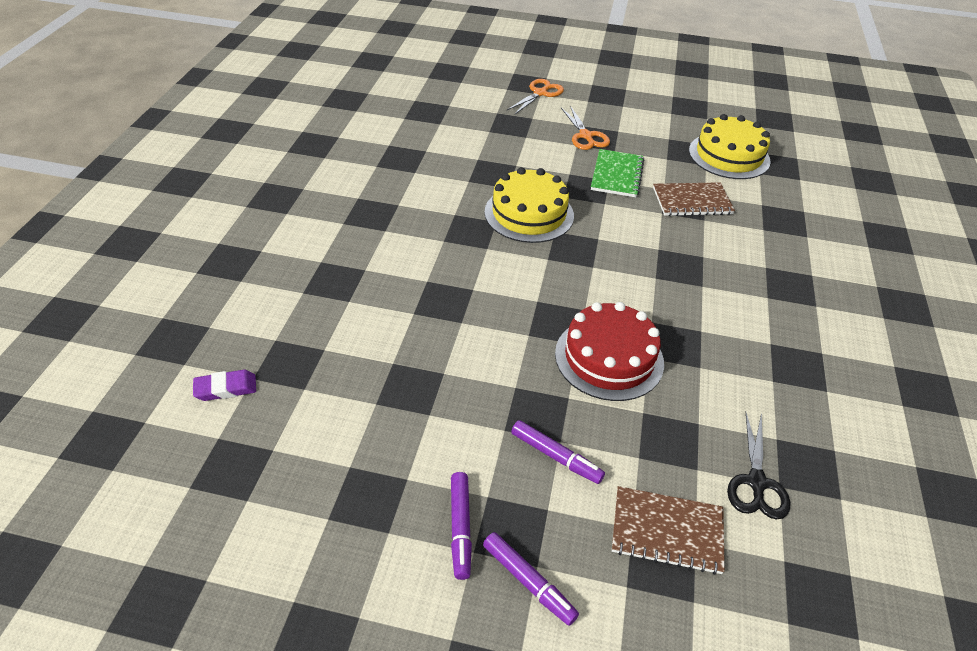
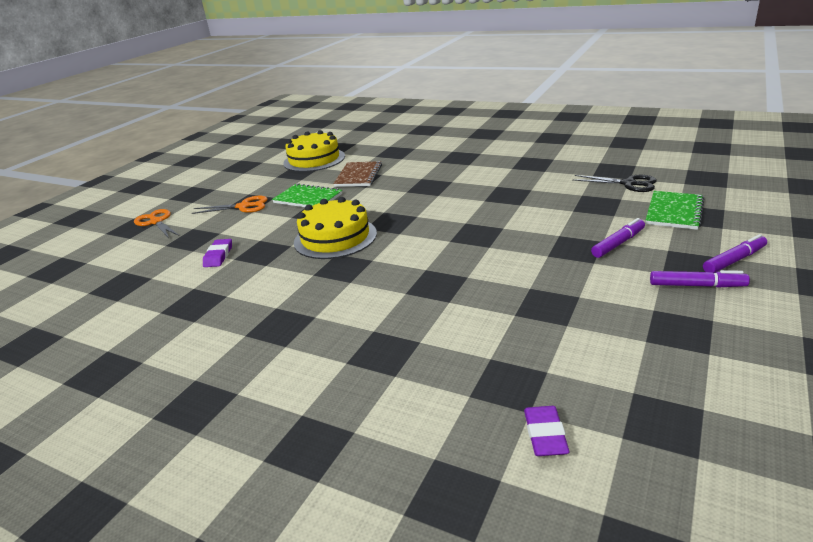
camera: 70 degrees left, 15 degrees down
red cake [555,302,664,401] -> none
brown notebook [612,486,725,575] -> green notebook [645,191,704,230]
none -> purple eraser [203,239,232,267]

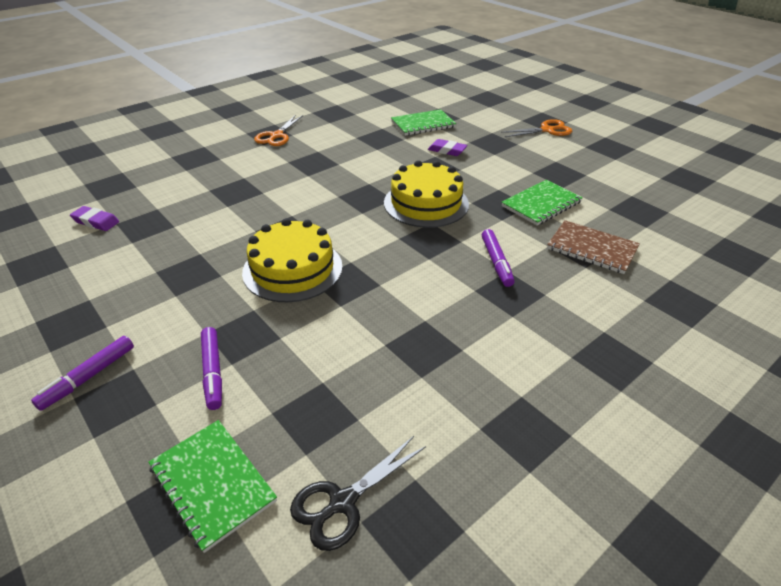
camera: 110 degrees right, 10 degrees up
orange scissors [192,196,268,214] -> orange scissors moved to [254,115,303,146]
yellow cake [283,130,345,172] -> yellow cake moved to [242,218,343,302]
purple marker [703,234,767,273] -> purple marker moved to [482,229,515,287]
none -> green notebook [391,109,456,136]

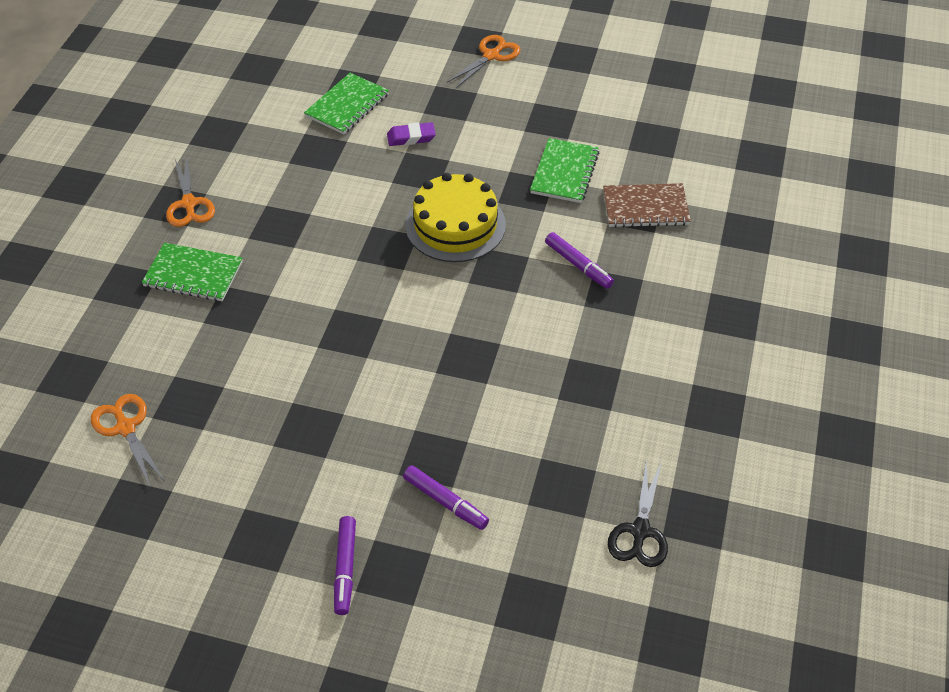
camera: 35 degrees left, 10 degrees up
purple eraser [70,206,119,231] -> orange scissors [91,394,165,486]
green notebook [148,420,277,553] -> green notebook moved to [142,243,243,301]
yellow cake [242,218,343,302] -> none

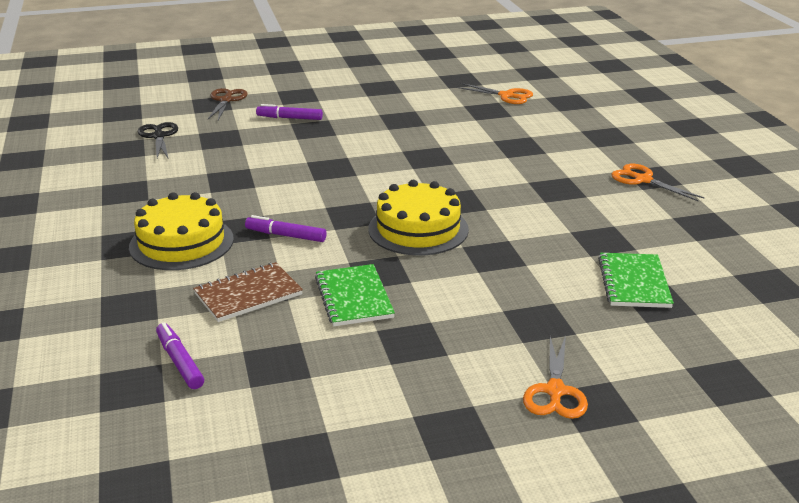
camera: 150 degrees right, 20 degrees down
green notebook [142,243,243,301] -> none
purple marker [334,516,356,615] -> purple marker moved to [156,322,204,389]
purple eraser [387,122,436,146] -> none
none -> yellow cake [129,192,234,270]
none -> brown scissors [208,88,248,120]

